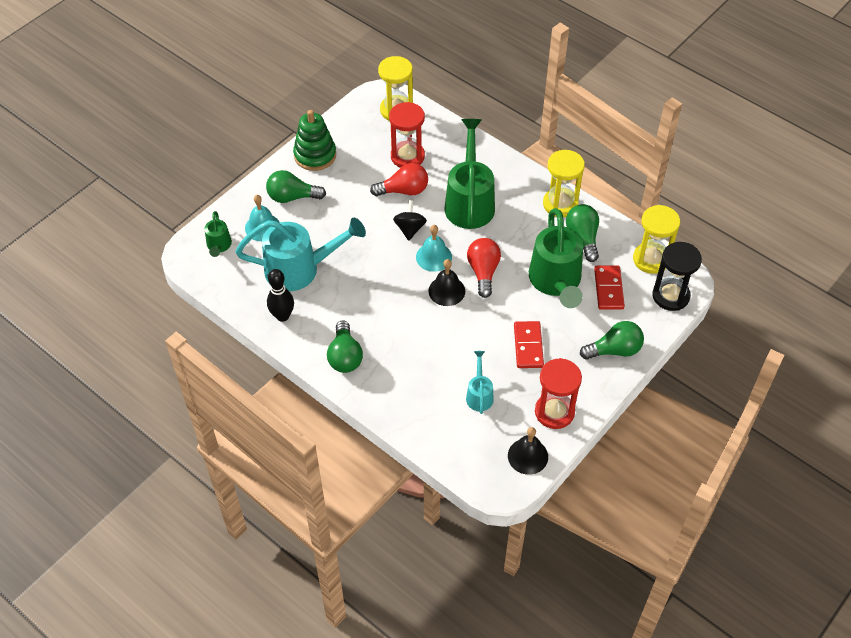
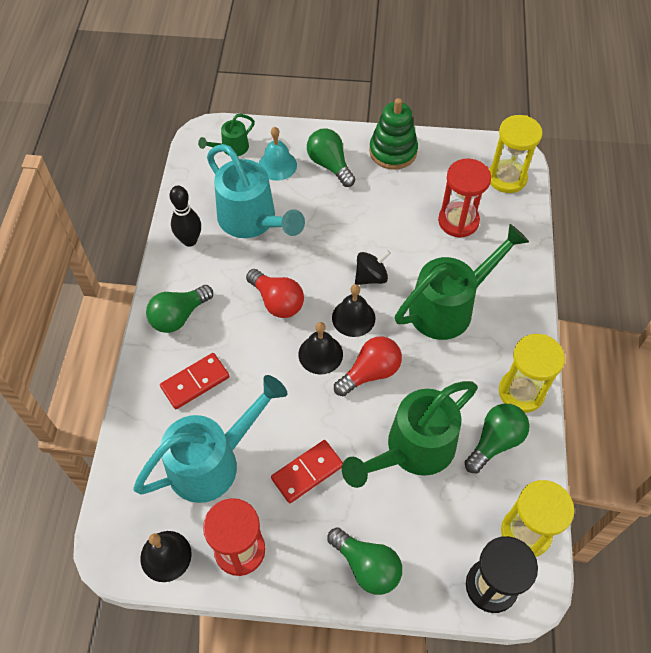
camera: 55 degrees right, 5 degrees up
red light bulb [370,163,428,196] -> red light bulb moved to [246,269,304,318]
turquoise bell [416,225,452,272] -> black bell [332,284,375,337]
turquoise watering can [466,351,494,414] -> turquoise watering can [133,375,288,503], size x2.06
red domino [594,266,625,310] -> red domino moved to [160,353,230,409]

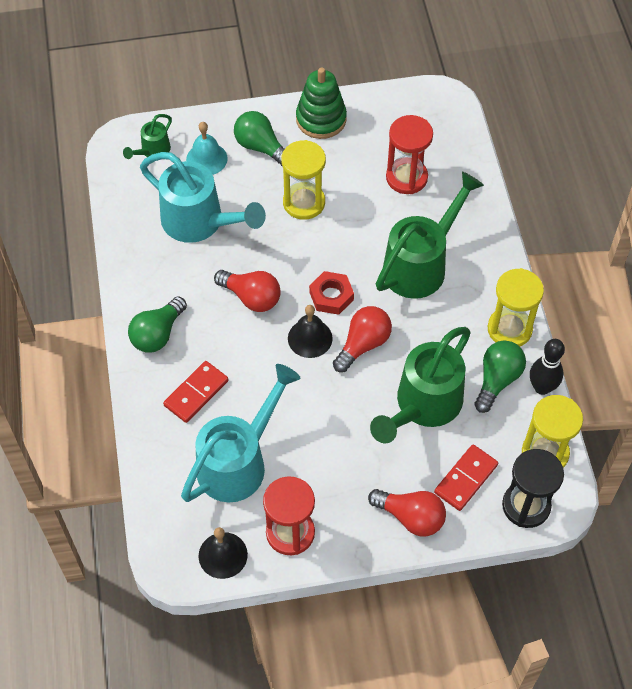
camera: 15 degrees left, 0 degrees up
black bowling pin [169,186,201,247] -> black bowling pin moved to [530,339,565,395]
red domino [271,440,343,503] -> red domino moved to [434,444,498,511]
green light bulb [327,527,402,595] -> red light bulb [368,489,446,536]
black bell [332,284,375,337] -> red nut [309,271,354,315]
black spinning top [355,250,391,285] -> none
yellow hourglass [489,115,543,193] -> yellow hourglass moved to [281,140,326,220]

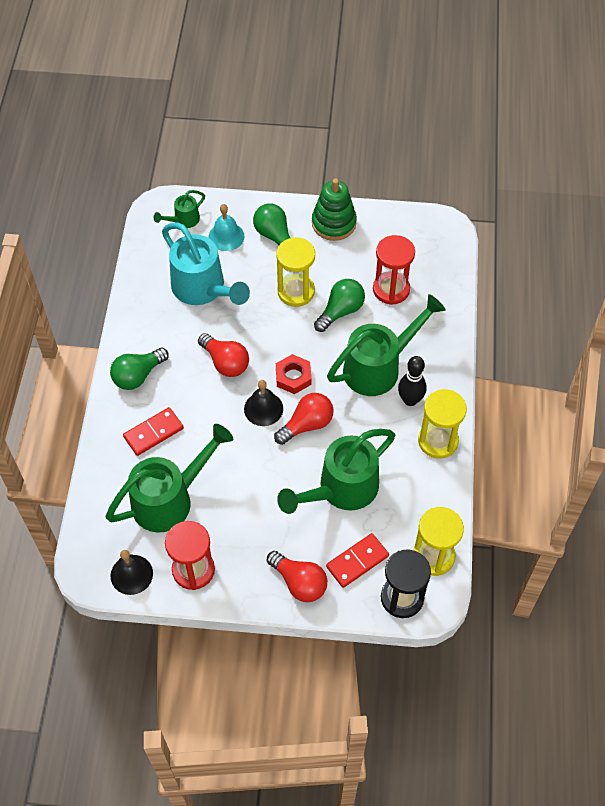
camera: 15 degrees right, 0 degrees up
turquoise watering can [181,364,301,502] -> green watering can [106,424,233,533]
green light bulb [474,340,526,413] -> green light bulb moved to [314,279,365,332]
black bowling pin [530,339,565,395] -> black bowling pin moved to [398,356,427,406]

